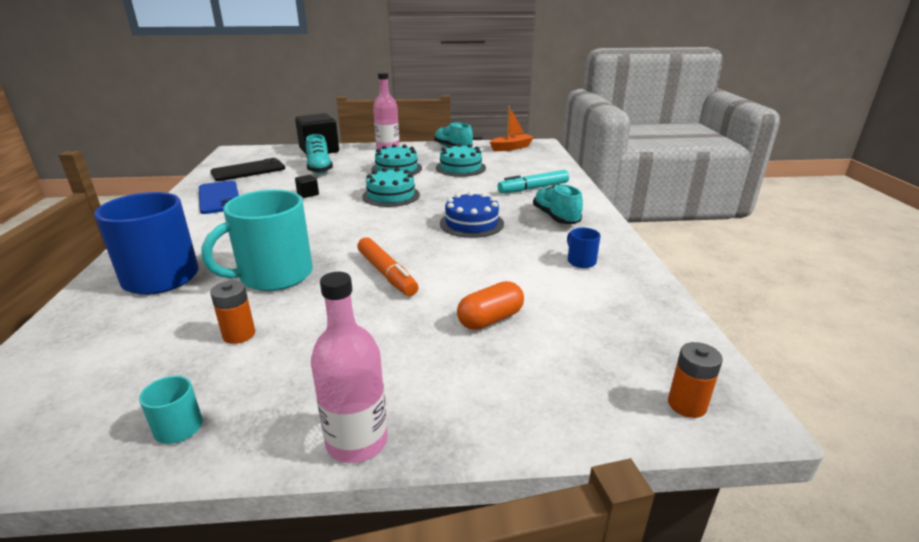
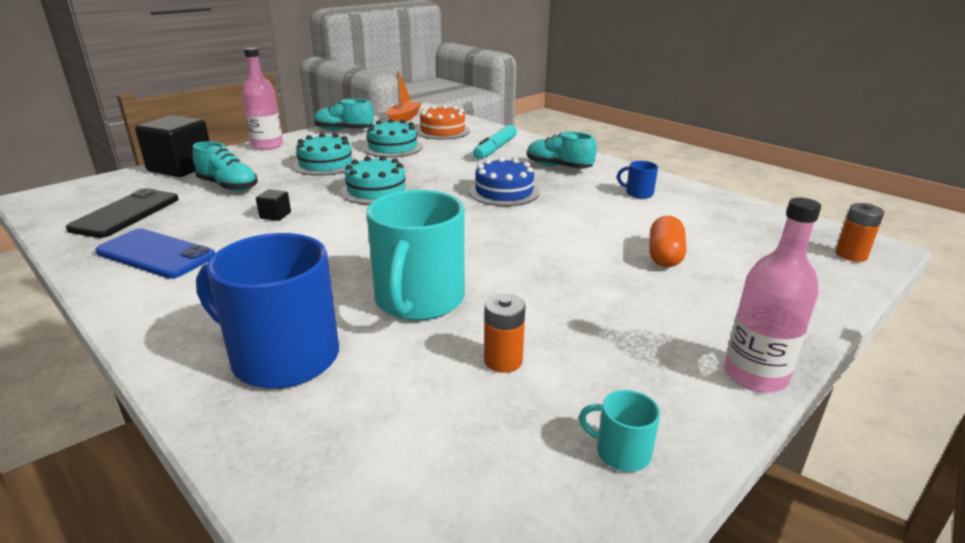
camera: 40 degrees left, 0 degrees up
orange marker [357,237,419,296] -> none
none -> orange cake [416,105,470,139]

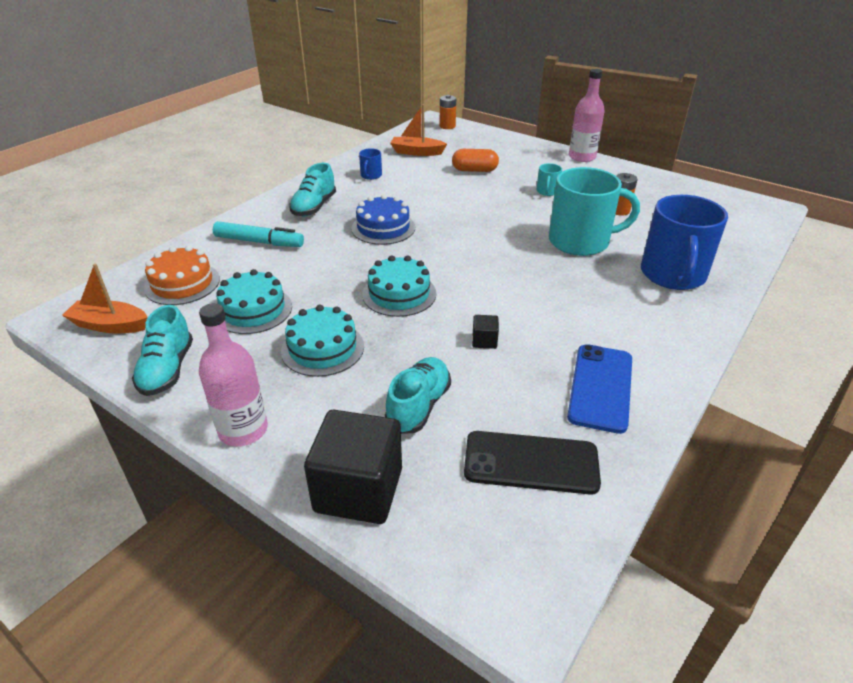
camera: 100 degrees left, 10 degrees up
turquoise mug [579,390,660,472] -> turquoise mug moved to [537,163,562,196]
none -> orange boat [391,104,447,156]

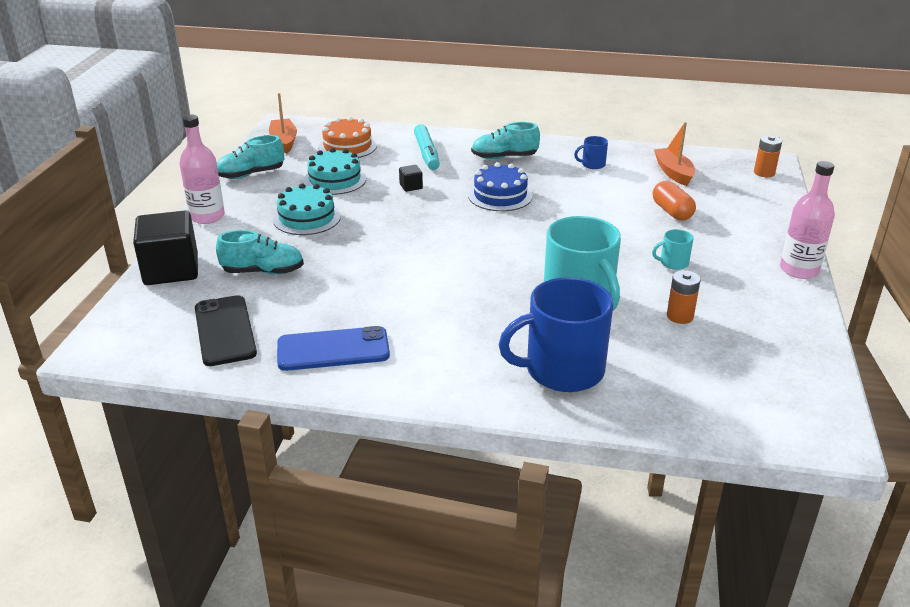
camera: 65 degrees right, 5 degrees down
turquoise cake [362,255,436,317] -> none
black cube [472,315,499,349] -> black cube moved to [399,165,423,192]

